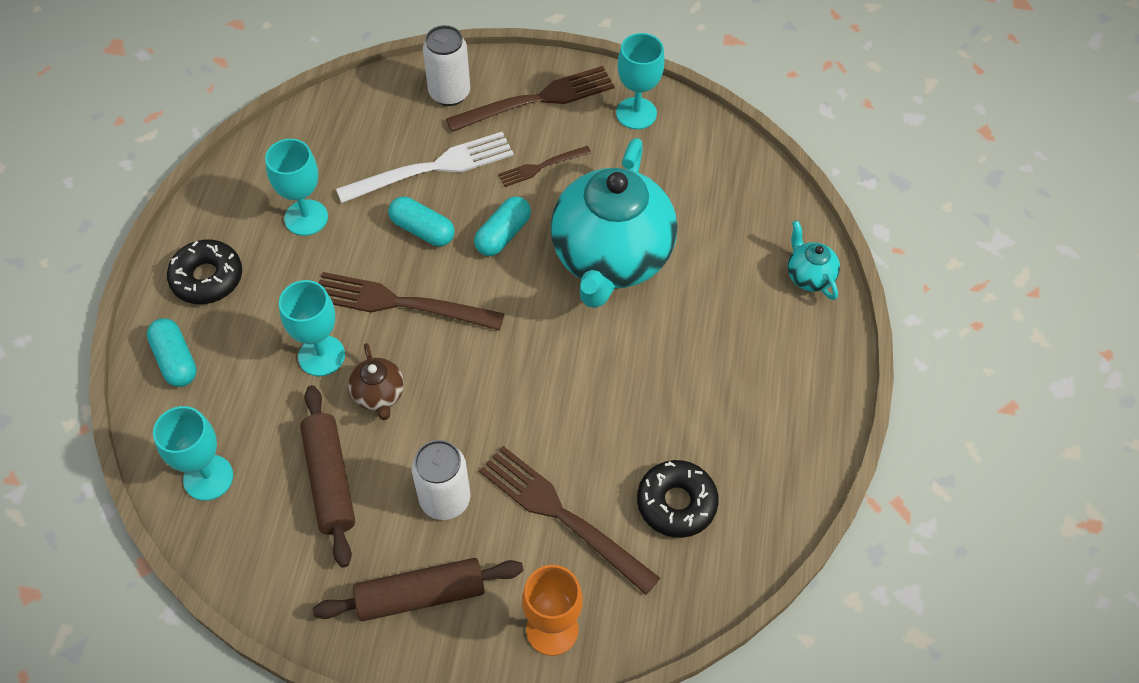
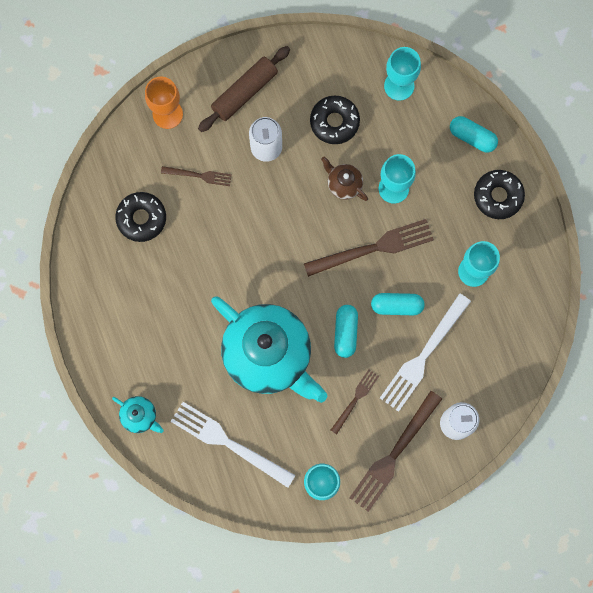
camera: 150 degrees right, 20 degrees up
brown rolling pin [300,385,355,568] -> black donut [310,95,360,144]
brown fork [479,446,660,595] -> brown fork [161,166,232,186], size x0.54
turquoise teapot [550,138,677,308] -> turquoise teapot turned 150 degrees clockwise [211,296,327,403]
none -> white fork [170,402,296,488]

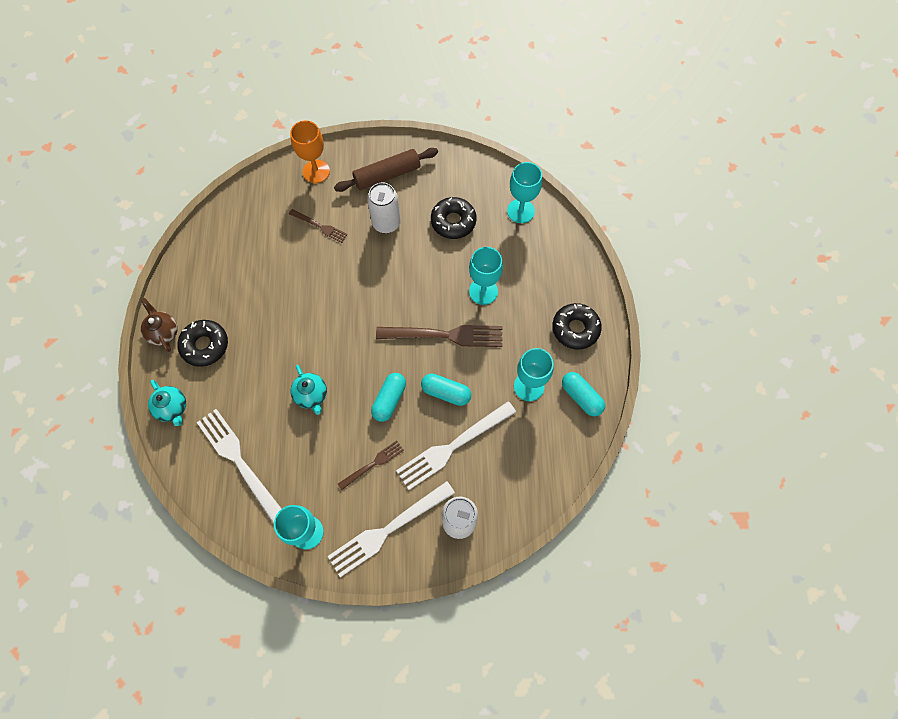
camera: 20 degrees right, 10 degrees down
black donut [115,192,166,242] -> black donut moved to [177,320,228,367]
turquoise teapot [211,296,327,403] -> turquoise teapot [290,365,327,415], size x0.41
brown teapot [321,157,368,201] -> brown teapot moved to [141,298,178,352]
brown fork [349,391,442,512] -> white fork [328,481,455,577]
turquoise capsule [450,116,498,153] -> turquoise capsule moved to [562,372,605,416]

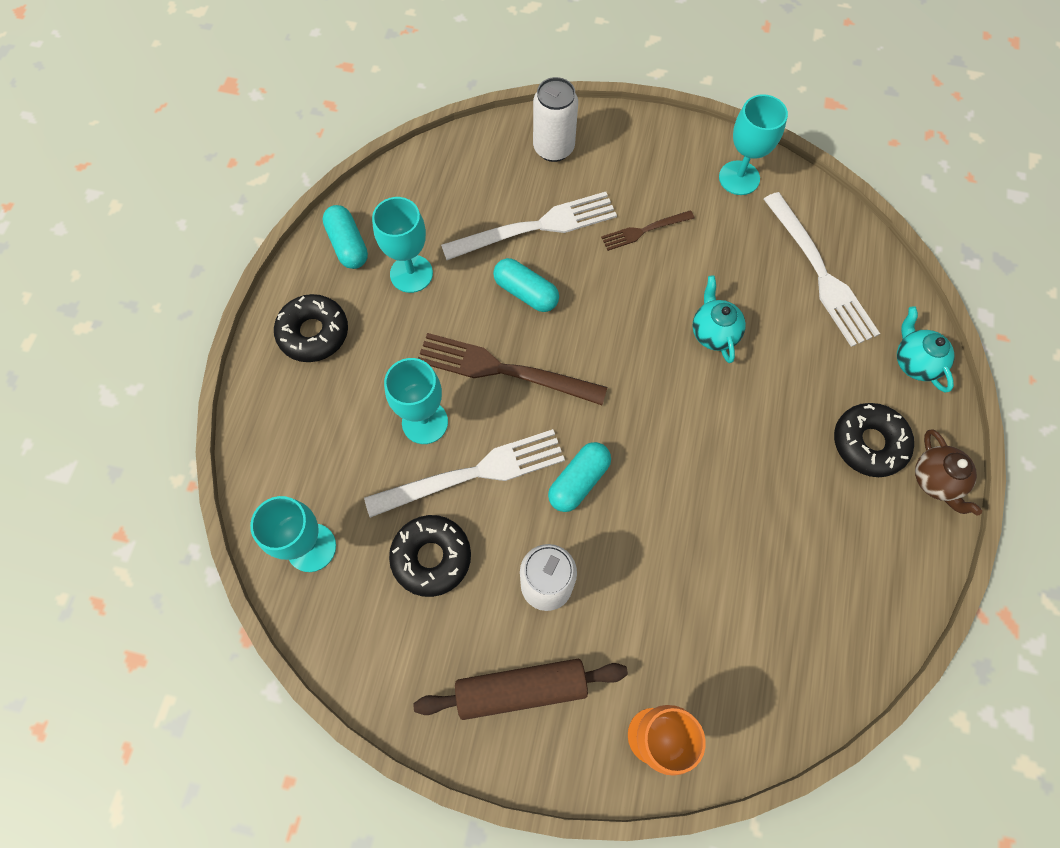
camera: 165 degrees left, 0 degrees up
brown fork [289,209,348,243] -> none
white fork [328,481,455,577] -> white fork moved to [364,429,565,518]
turquoise capsule [371,373,406,422] -> turquoise capsule moved to [548,442,611,512]

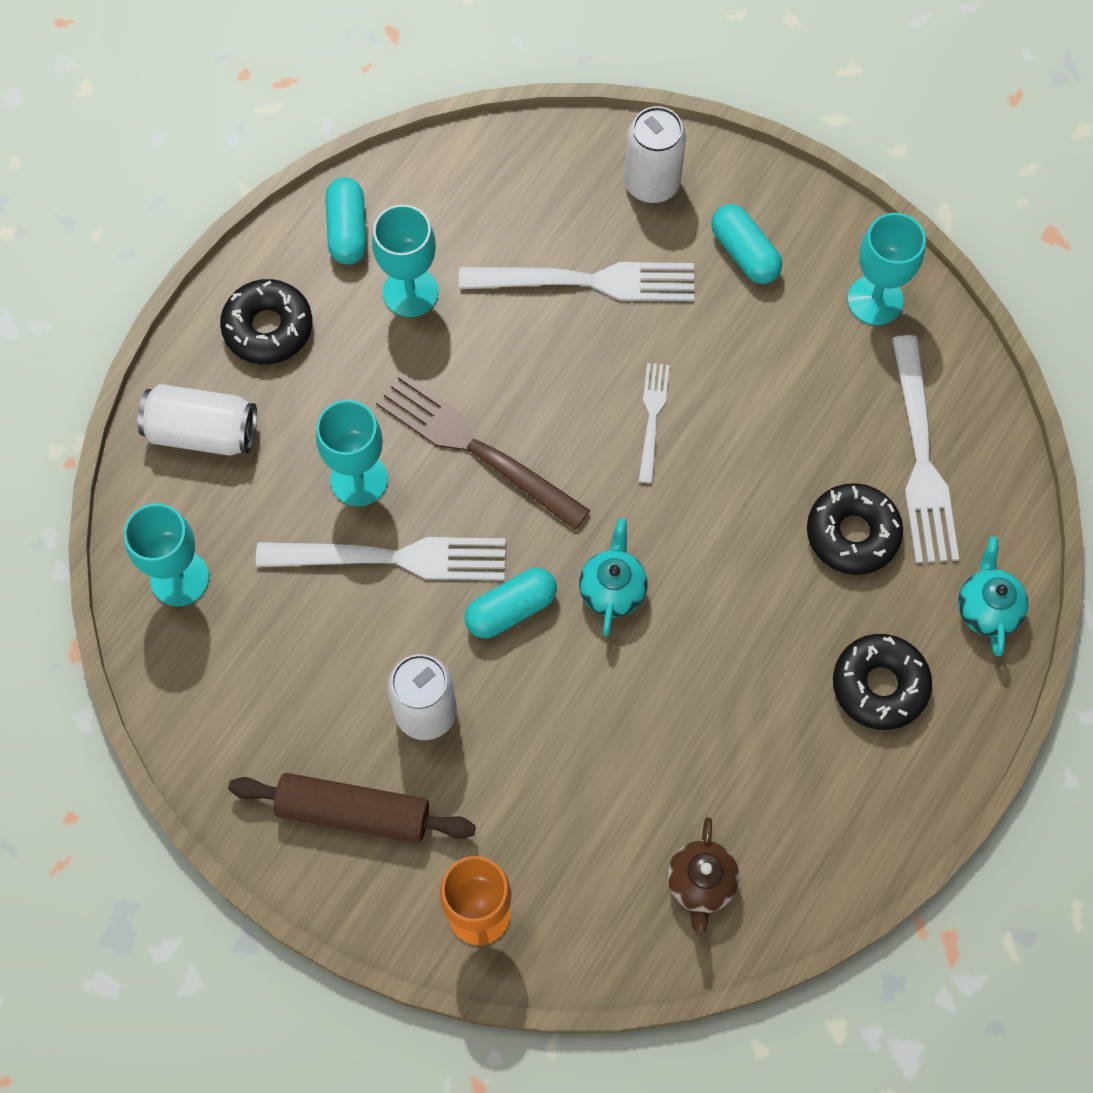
camera: 20 degrees right, 0 degrees up
black donut [389,515,471,597] -> black donut moved to [807,483,903,575]
turquoise capsule [493,258,559,312] -> turquoise capsule moved to [711,204,782,284]
brown fork [601,210,694,251] -> none
turquoise teapot [692,275,746,363] -> turquoise teapot moved to [579,518,648,636]
brown teapot [915,429,982,516] -> brown teapot moved to [667,817,739,937]
none -> white can [138,384,257,456]
none -> white fork [639,363,669,483]

